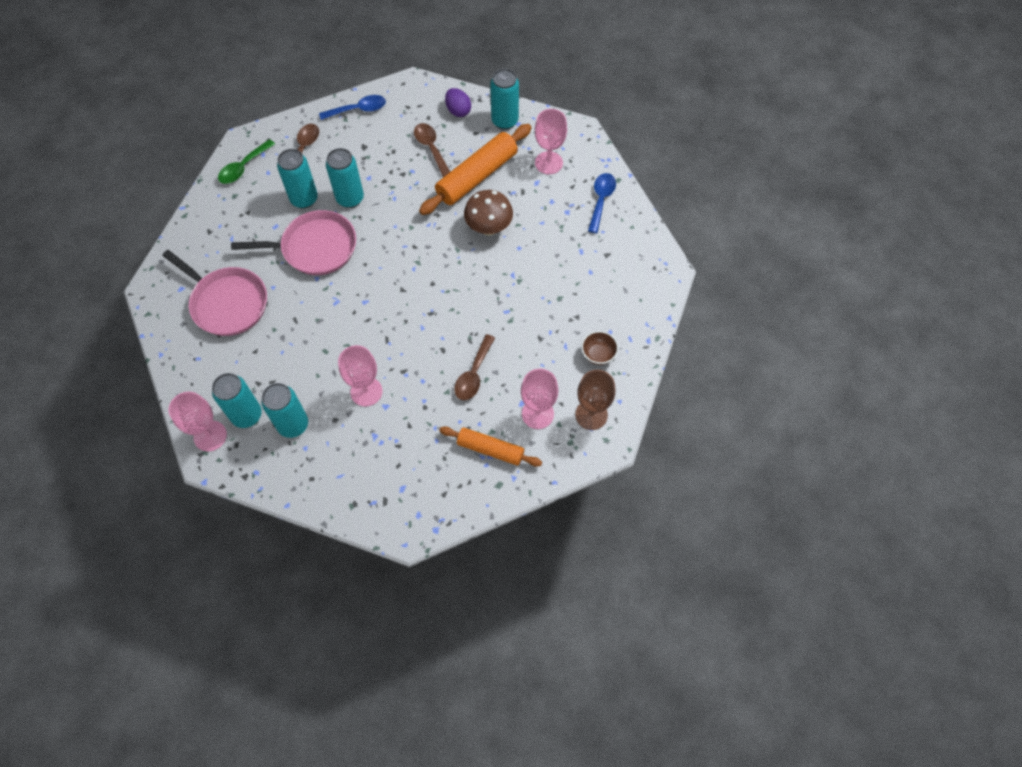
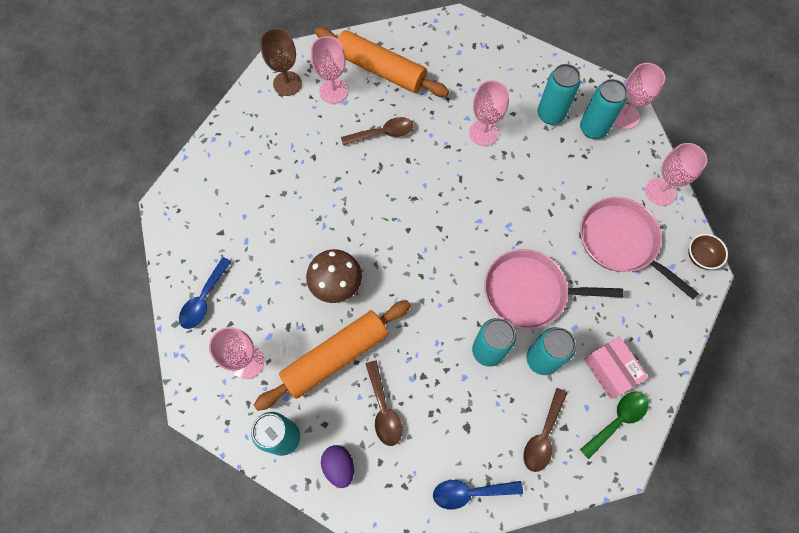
camera: 170 degrees left, 5 degrees up
orange rolling pin [439,427,542,467] -> orange rolling pin [315,27,449,97], size x1.62
brown spoon [454,334,495,400] -> brown spoon turned 45 degrees clockwise [341,117,414,145]
brown bowl [581,331,619,365] -> brown bowl moved to [688,234,728,269]
none -> pink box [584,337,649,399]
none -> pink goblet [645,143,707,206]

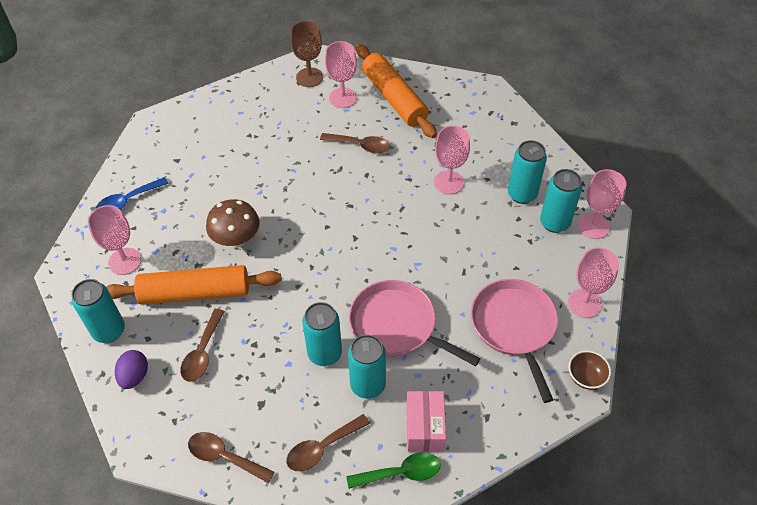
camera: 30 degrees right, 15 degrees down
blue spoon [433,480,523,510] -> brown spoon [188,432,274,483]

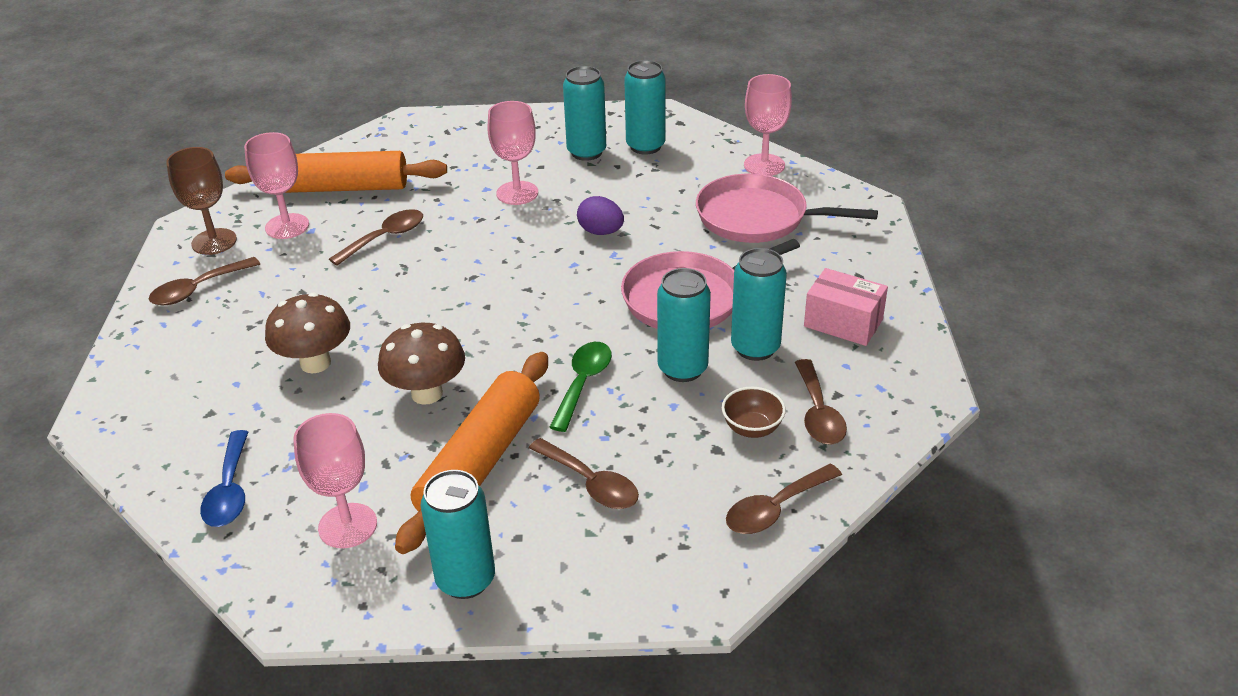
camera: 60 degrees left, 15 degrees down
purple egg [115,350,148,389] -> purple egg moved to [577,196,624,235]
green spoon [347,452,441,489] -> green spoon moved to [549,342,612,432]
brown bowl [569,350,611,390] -> brown bowl moved to [722,387,786,438]
pink goblet [578,169,627,239] -> none
none -> brown spoon [149,257,260,306]
none -> brown mushroom [265,293,350,373]

